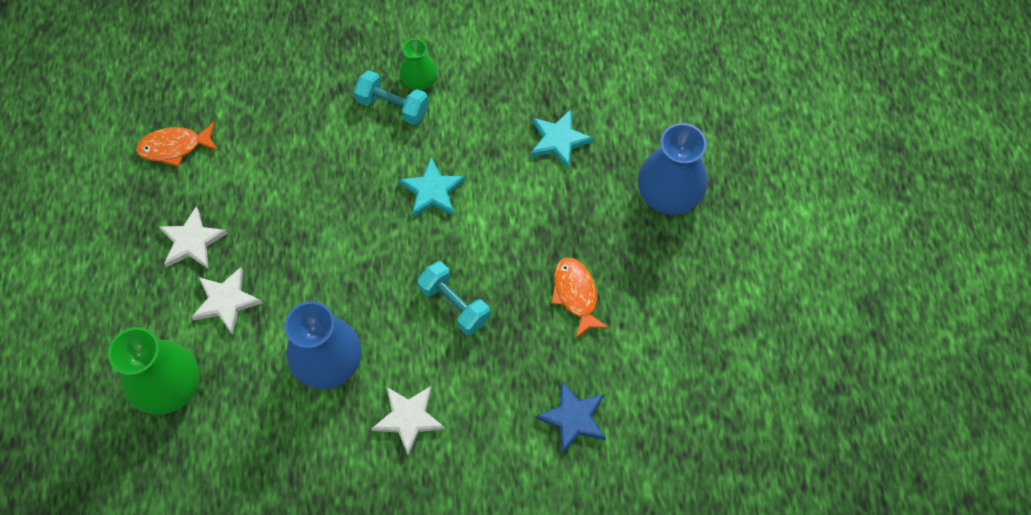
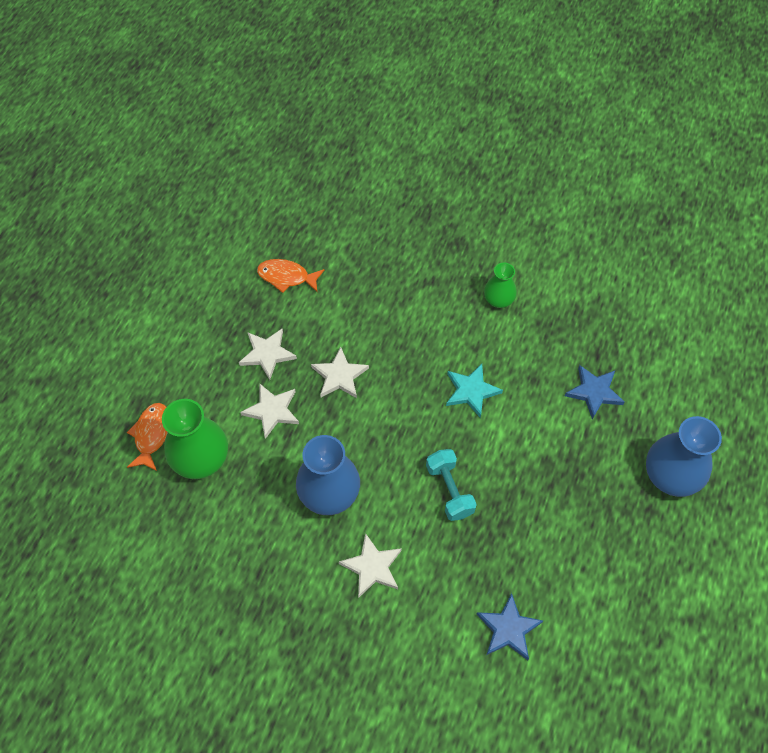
camera: 25 degrees right, 5 degrees down
turquoise dumbbell [354,70,429,125] -> none
turquoise star [530,109,594,170] -> blue star [565,365,625,419]
orange fish [551,257,609,339] -> orange fish moved to [127,403,168,471]
none -> white star [311,347,369,398]

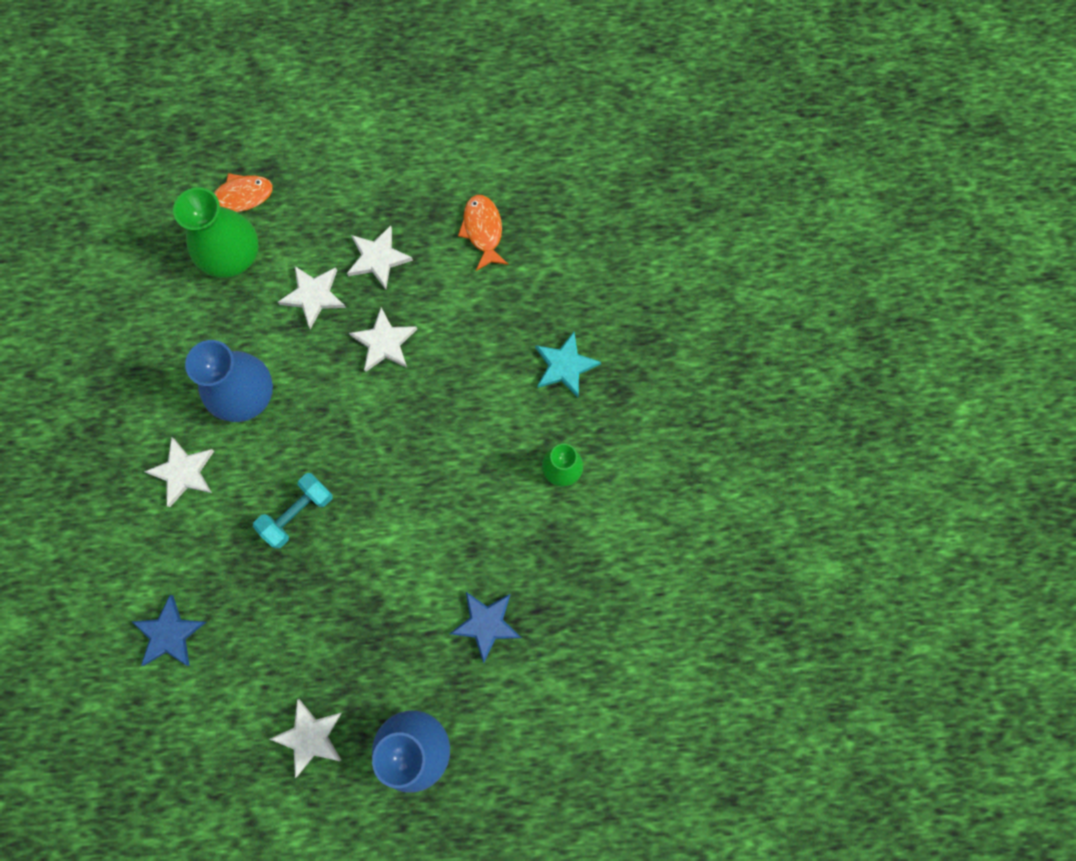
camera: 65 degrees right, 15 degrees up
turquoise star [446,364,503,418] -> turquoise star moved to [535,332,601,398]
none -> white star [270,699,342,778]

